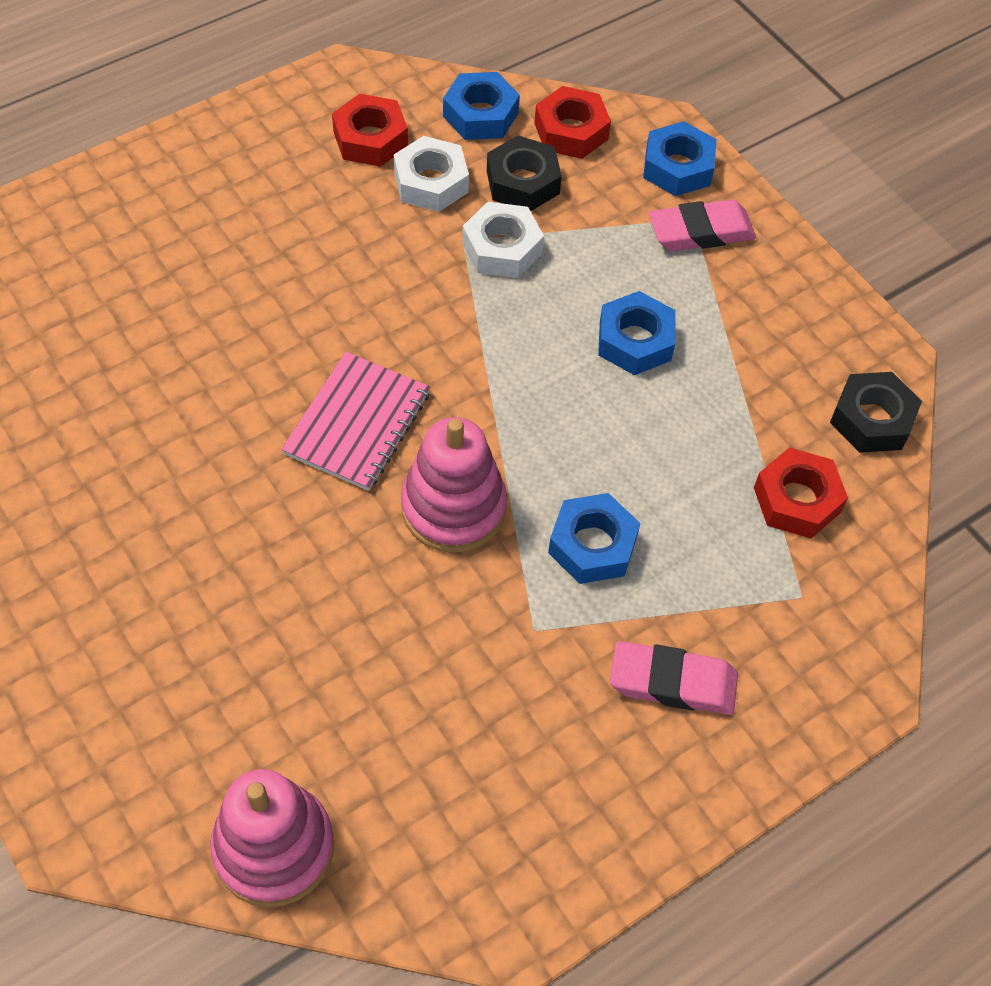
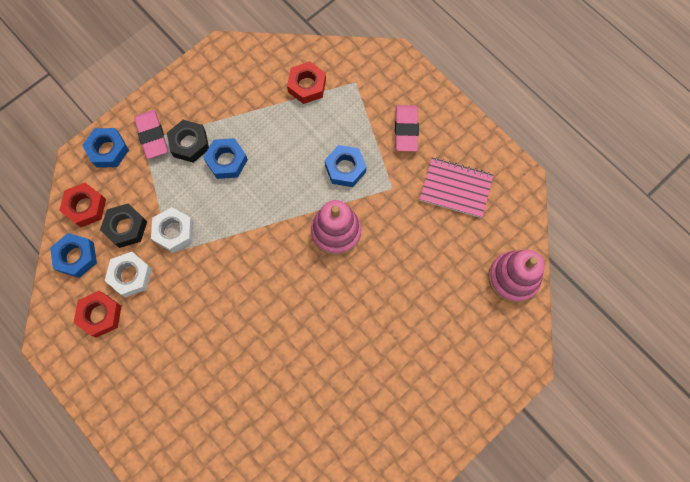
camera: 95 degrees left, 15 degrees up
pink notebook [281,352,430,491] -> pink notebook moved to [420,157,493,218]
black nut [830,372,922,453] -> black nut moved to [167,120,209,163]

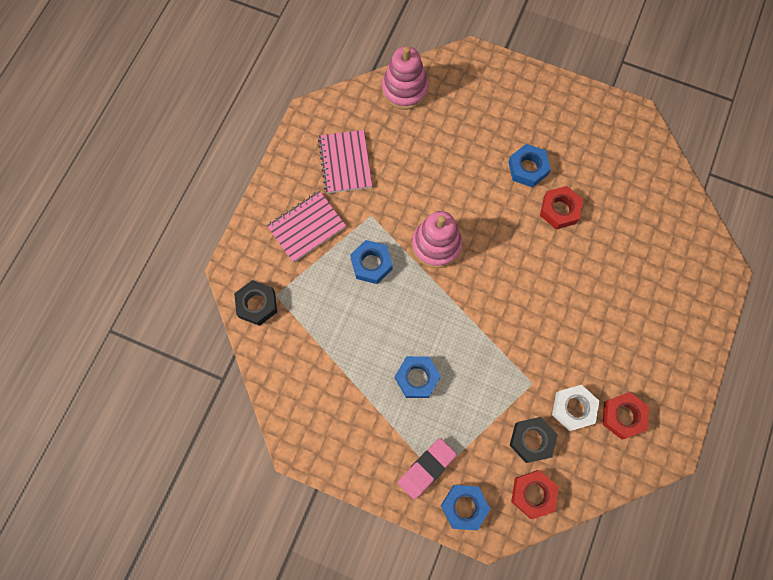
camera: 115 degrees left, 0 degrees up
blue nut [50,233,97,278] -> blue nut moved to [509,144,551,187]
white nut [151,207,193,253] -> none
black nut [167,120,209,163] -> black nut moved to [234,280,277,326]
red nut [287,61,326,104] -> red nut moved to [540,186,583,229]
pink eraser [395,105,419,152] -> pink notebook [267,191,346,263]

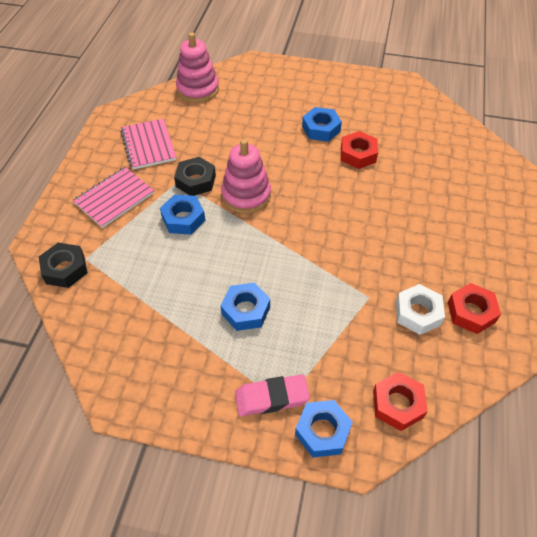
camera: 10 degrees left, 20 degrees down
pink eraser [398,438,457,499] -> pink eraser turned 45 degrees clockwise [235,375,310,416]
black nut [510,417,558,463] -> black nut moved to [174,157,216,196]

